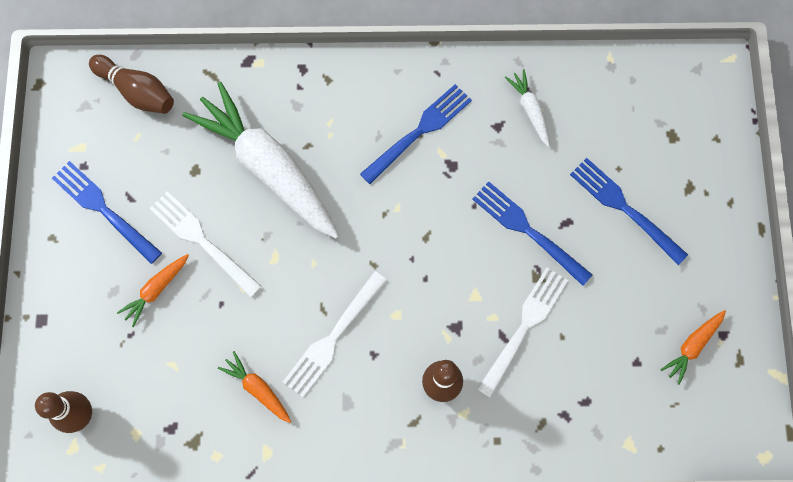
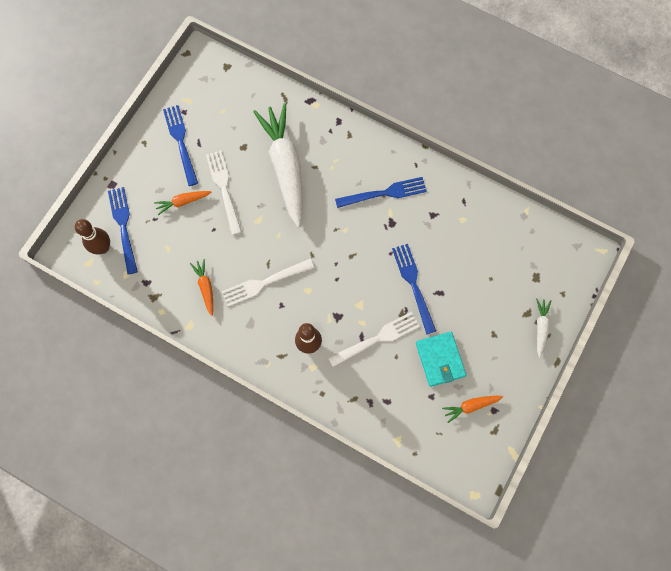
camera: 30 degrees right, 0 degrees up
brown bowling pin [89,55,174,114] -> none
white carrot [505,69,550,147] -> white carrot moved to [536,298,552,358]
blue fork [570,158,688,265] -> blue fork moved to [108,187,138,275]
none -> turquoise wallet [416,332,466,387]

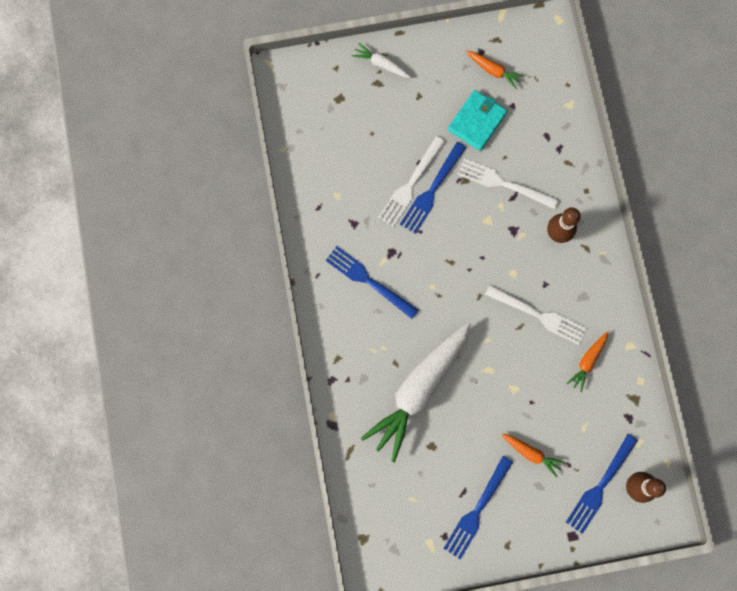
camera: 130 degrees left, 5 degrees up
white fork [206,151,242,235] -> white fork moved to [378,136,446,227]
white carrot [536,298,552,358] -> white carrot turned 60 degrees clockwise [352,43,411,78]

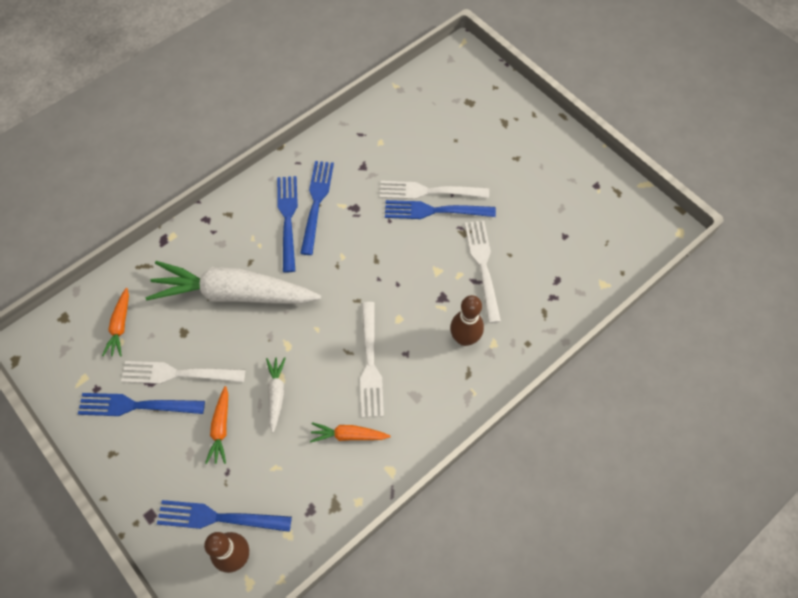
camera: 60 degrees right, 15 degrees down
white carrot [352,43,411,78] -> white carrot moved to [266,357,286,433]
turquoise wallet [448,90,507,151] -> none
orange carrot [466,51,524,89] -> orange carrot moved to [102,288,129,357]
none -> white fork [121,361,245,384]
none -> blue fork [277,176,298,273]

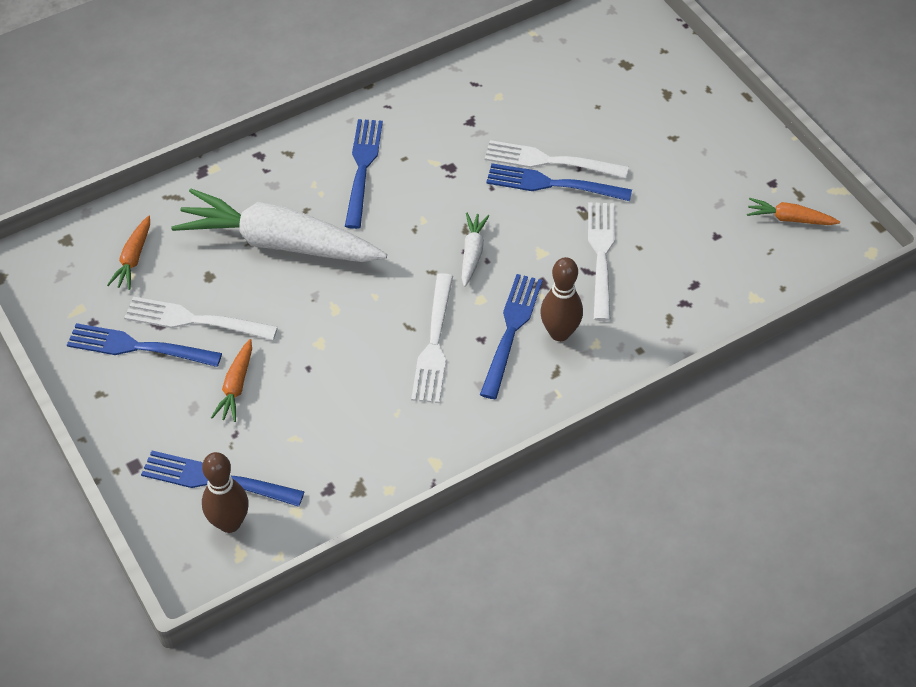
camera: 10 degrees right, 10 degrees down
white carrot [266,357,286,433] -> white carrot moved to [462,213,489,287]
blue fork [300,161,334,255] -> blue fork moved to [480,274,543,399]
orange carrot [310,422,391,443] -> orange carrot moved to [747,198,840,225]

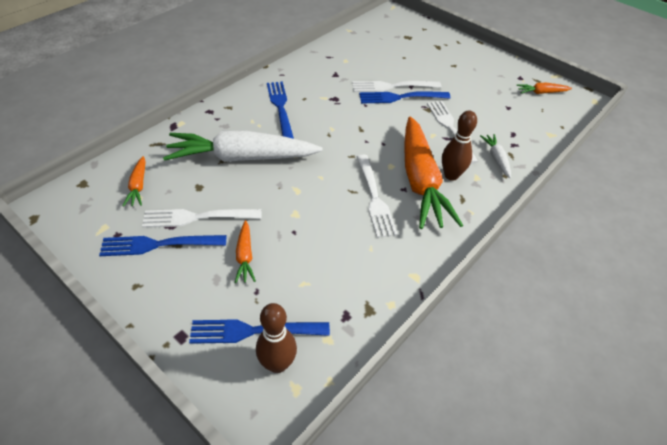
camera: 20 degrees left, 5 degrees down
white carrot [462,213,489,287] -> white carrot moved to [480,134,511,179]
blue fork [480,274,543,399] -> orange carrot [404,116,463,229]

